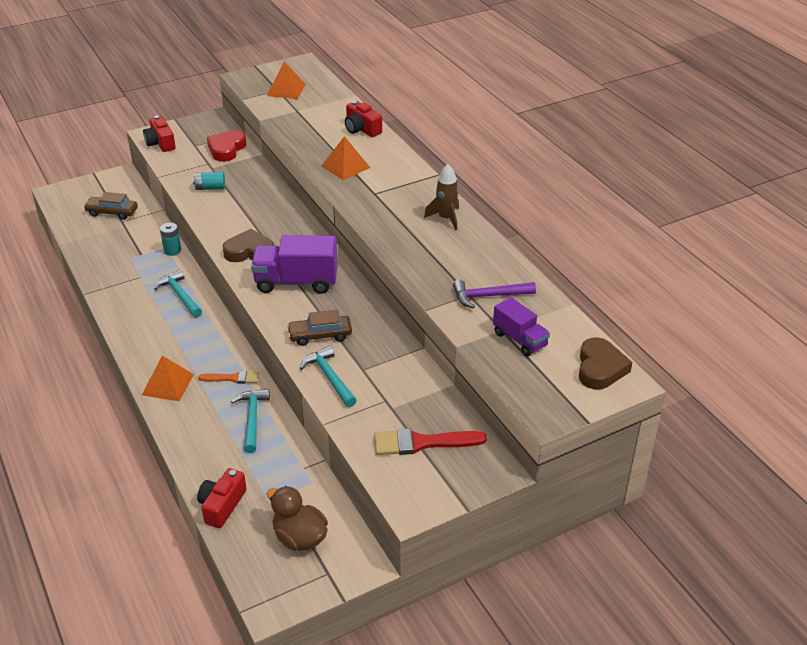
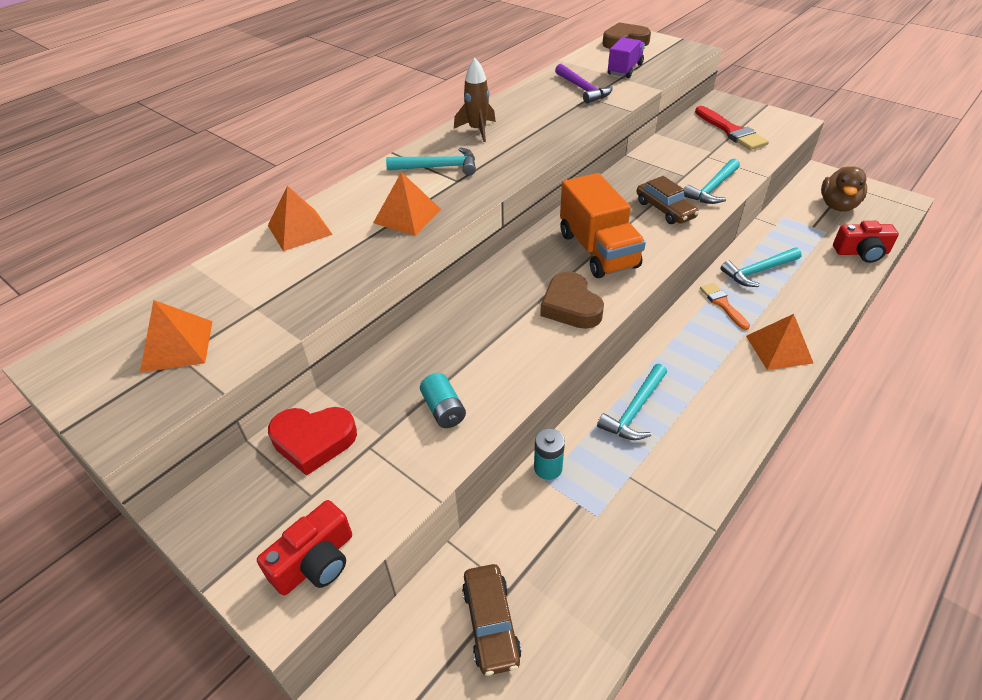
camera: 110 degrees left, 5 degrees up
purple truck [251,235,338,294] -> orange truck [560,173,646,278]
red camera [345,101,382,137] -> orange pyramid [268,186,333,251]
none -> turquoise hammer [386,147,476,176]

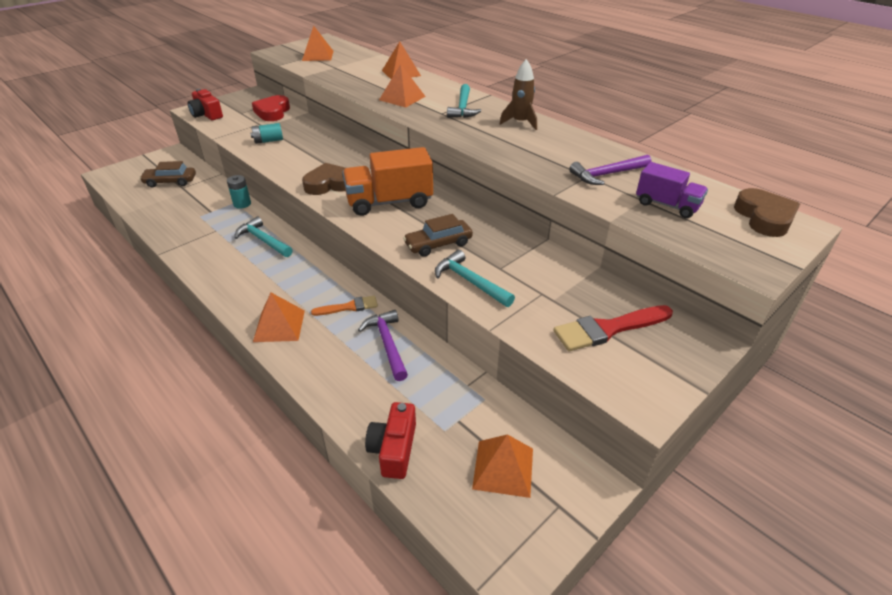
camera: 95 degrees right, 5 degrees down
turquoise hammer [721,247,802,287] -> purple hammer [358,310,408,381]
brown duck [821,166,867,212] -> orange pyramid [472,434,533,498]

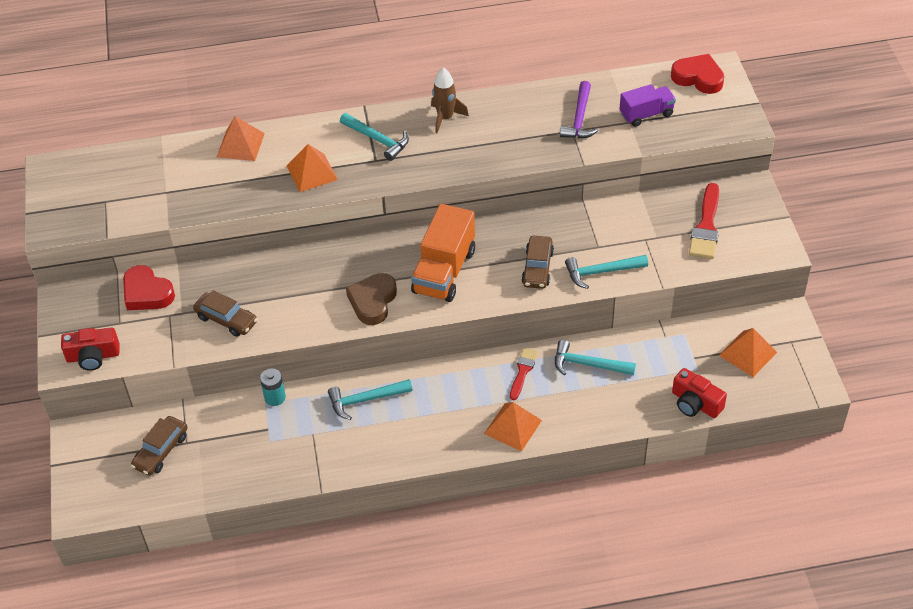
camera: 55 degrees left, 10 degrees up
turquoise battery [250,123,283,144] -> brown car [193,290,257,337]
orange pyramid [302,26,334,61] -> none
orange brush [311,295,378,316] -> red brush [510,348,538,400]
purple hammer [358,310,408,381] -> turquoise hammer [555,340,636,375]
brown heart [734,188,800,237] -> red heart [671,54,724,94]

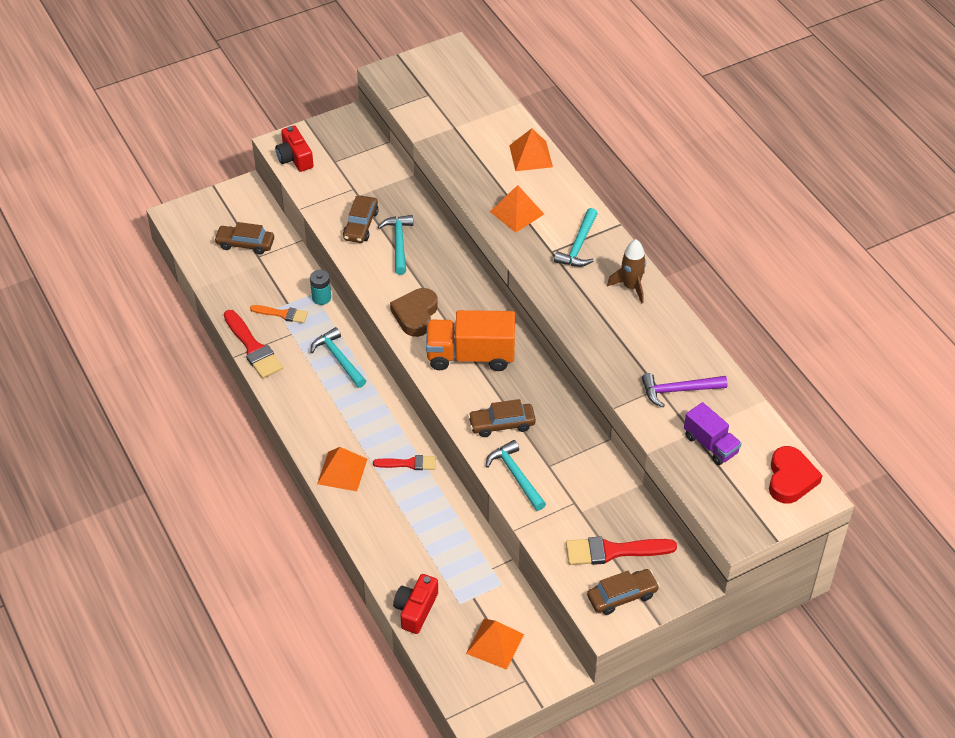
camera: 70 degrees right, 0 degrees up
red heart [123,265,175,310] -> none
brown heart [346,273,397,325] -> brown heart turned 75 degrees counterclockwise [390,288,438,337]
turquoise hammer [555,340,636,375] -> turquoise hammer moved to [378,215,413,275]
none -> red brush [224,310,283,379]
none -> orange brush [250,305,308,323]
none -> brown car [587,569,660,615]

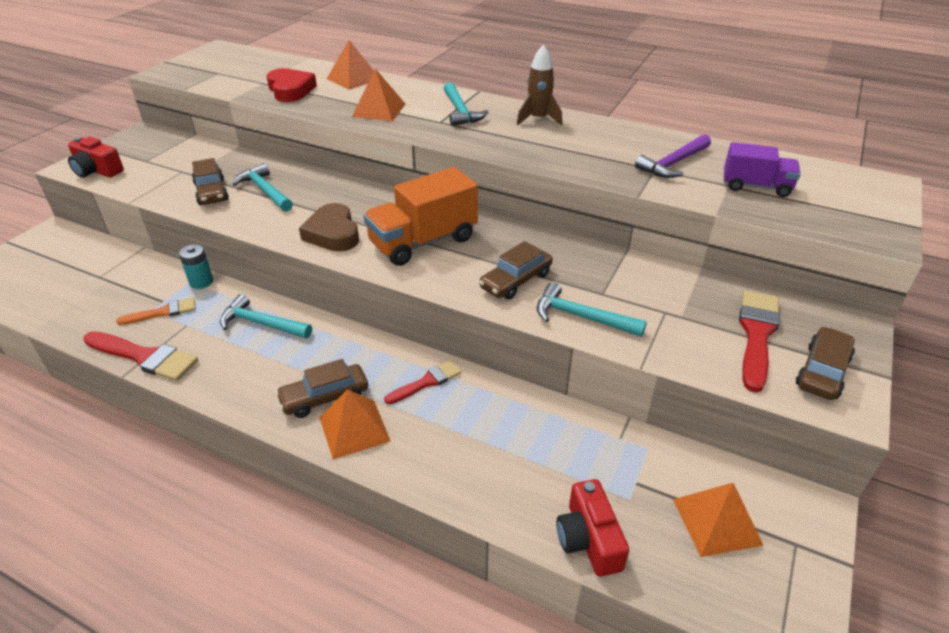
camera: 35 degrees left, 10 degrees down
brown car [214,222,274,255] -> brown car moved to [276,359,368,418]
red brush [566,536,677,565] -> red brush turned 150 degrees clockwise [739,291,780,393]
red heart [769,446,823,504] -> red heart moved to [267,68,317,102]

